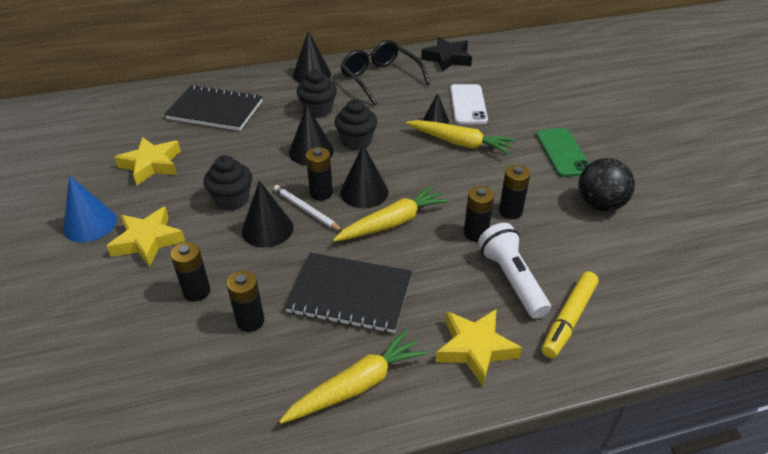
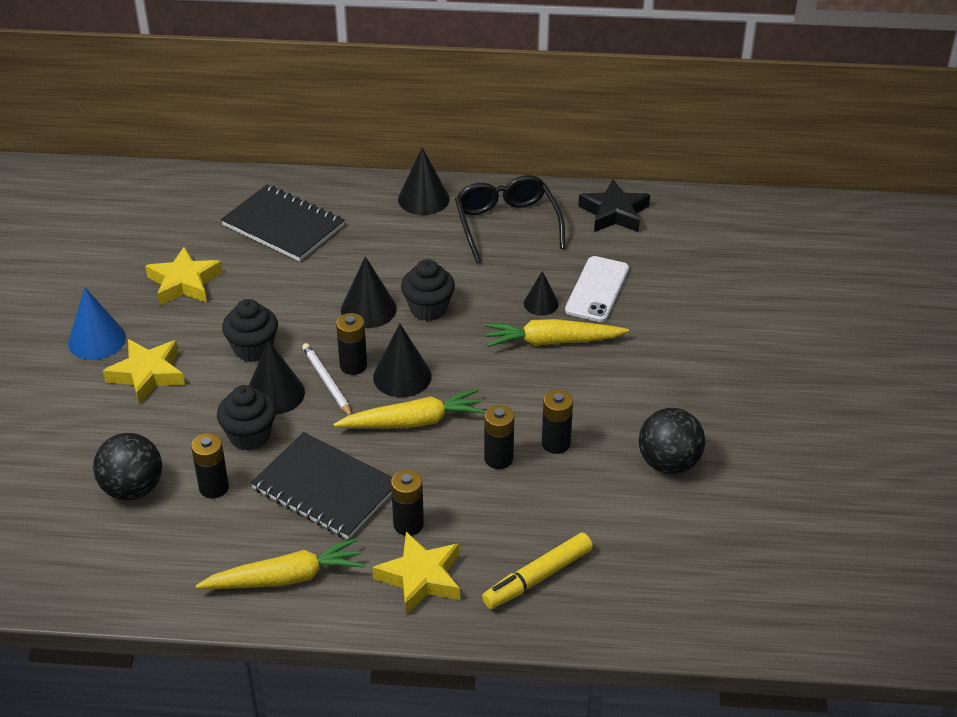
camera: 20 degrees right, 0 degrees up
black battery [171,242,210,302] -> black battery moved to [391,470,424,536]
black cupcake [297,69,337,118] -> black cupcake moved to [217,385,276,451]
yellow carrot [406,120,515,155] -> yellow carrot turned 135 degrees clockwise [485,319,629,347]
white flashlight [478,223,551,319] -> none
green phone [536,128,590,177] -> none
none -> black ball [93,433,162,500]

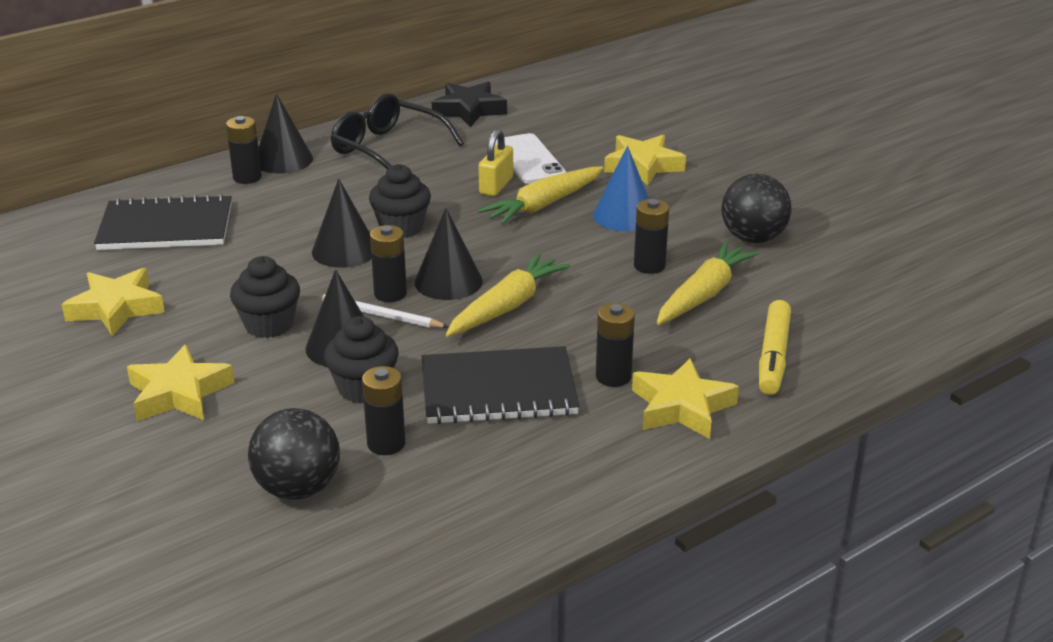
camera: 40 degrees left, 10 degrees down
blue cone [68,287,126,360] -> blue cone moved to [593,146,649,231]
yellow carrot [196,538,365,589] -> yellow carrot moved to [657,241,759,325]
black battery [484,405,514,469] -> black battery moved to [226,116,262,184]
black cone [524,271,559,315] -> yellow padlock [479,129,513,196]
none -> yellow star [604,135,686,185]

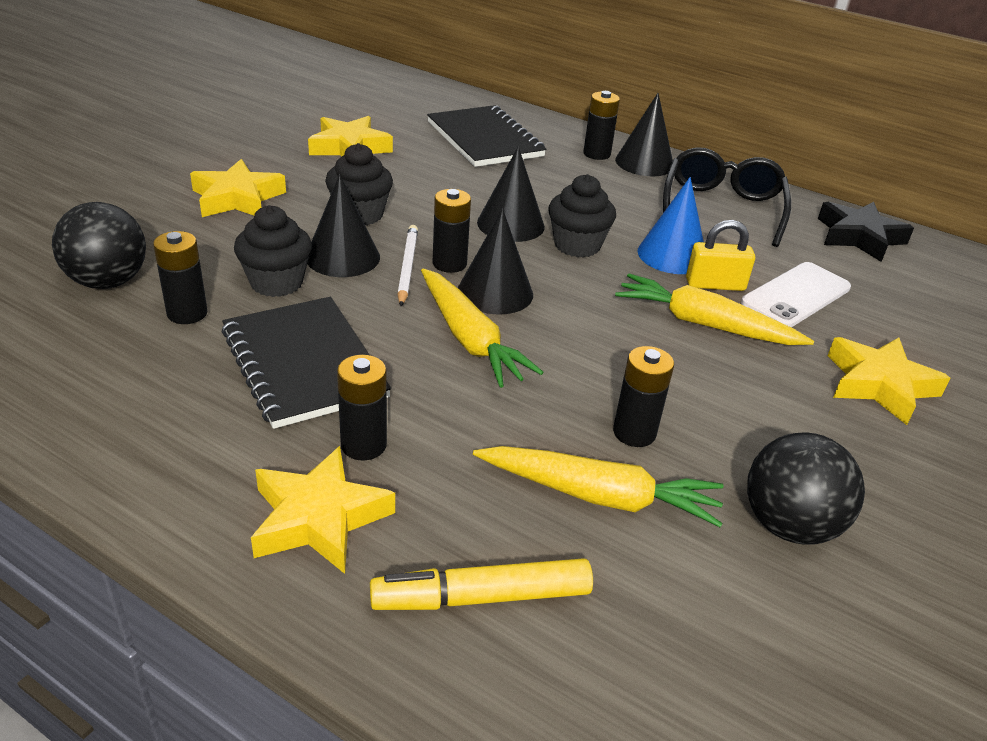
camera: 65 degrees right, 5 degrees up
yellow carrot [446,253,570,337] -> yellow carrot turned 45 degrees clockwise [421,268,544,388]
blue cone [593,146,649,231] -> blue cone moved to [638,177,704,274]

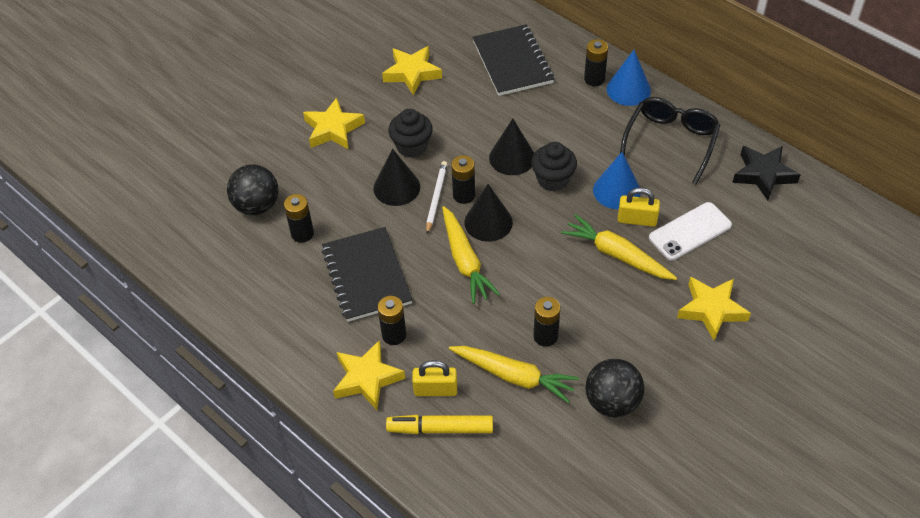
camera: 15 degrees right, 15 degrees up
black cupcake [234,205,312,297] -> none
black cone [615,93,673,176] -> blue cone [607,50,651,106]
none -> yellow padlock [412,360,457,396]

